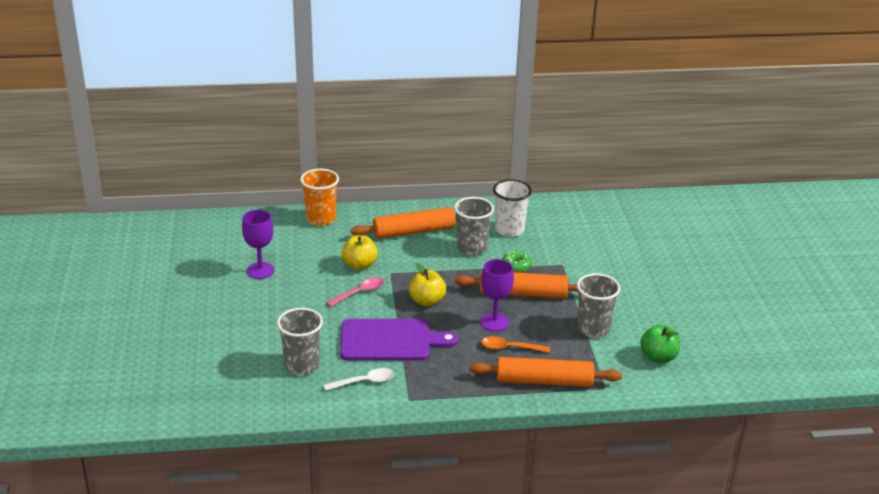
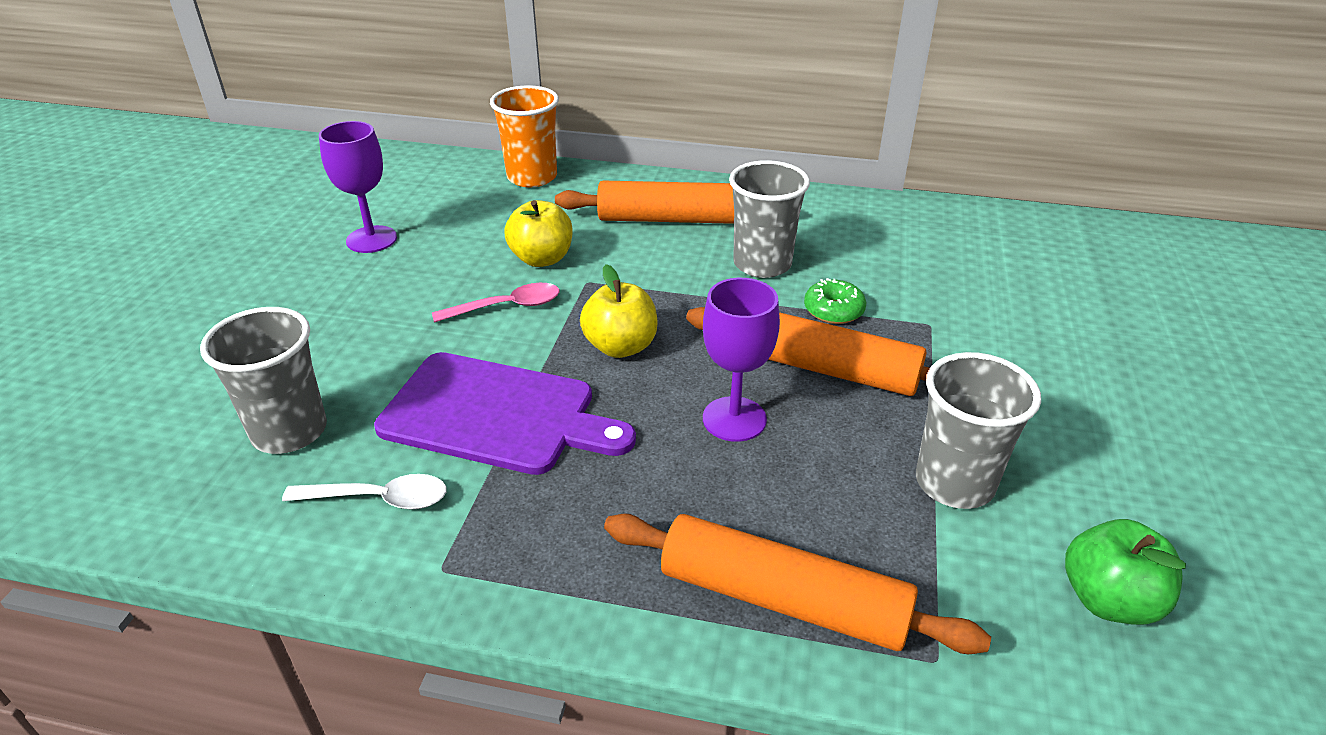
camera: 20 degrees right, 5 degrees up
orange spoon [481,336,550,353] -> none
white cup [493,179,532,237] -> none

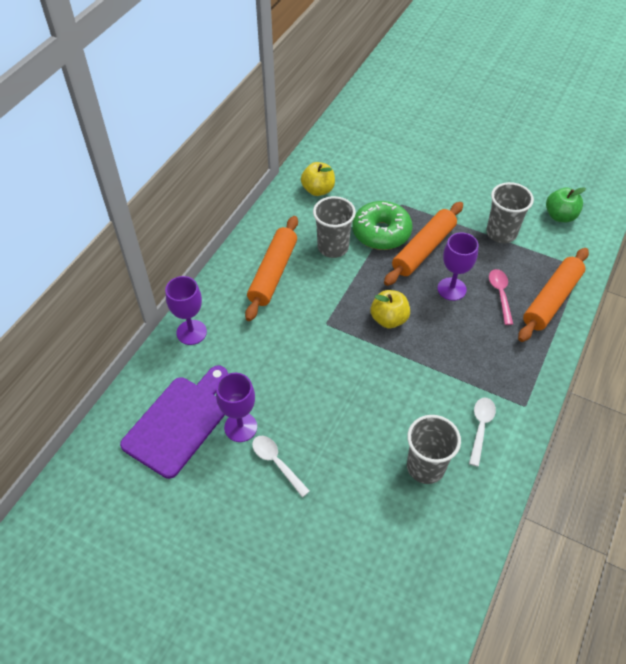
camera: 75 degrees left, 15 degrees up
purple cutting board [374,352,636,475] -> purple cutting board moved to [120,366,228,479]
pink spoon [432,283,559,323] -> pink spoon moved to [489,269,513,325]
orange cup [490,85,559,188] -> purple goblet [165,276,207,345]
yellow apple [504,200,573,267] -> yellow apple moved to [301,162,335,196]
green donut [804,278,866,324] -> green donut [352,201,413,250], size x1.98
none -> white spoon [252,436,310,497]

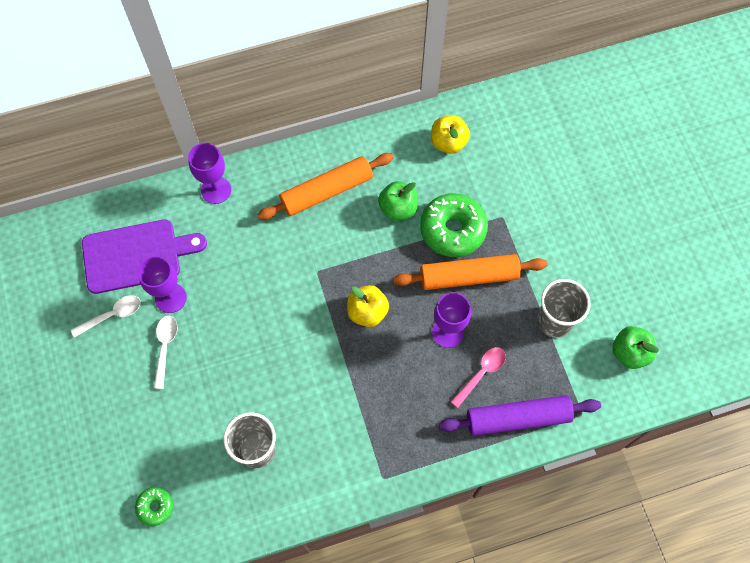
camera: 45 degrees right, 15 degrees up
grey cup [313,196,356,258] -> green apple [378,181,418,221]
white spoon [469,398,496,467] -> white spoon moved to [71,295,141,338]
orange rolling pin [518,248,589,342] -> purple rolling pin [439,395,601,436]
none -> green donut [135,487,174,526]

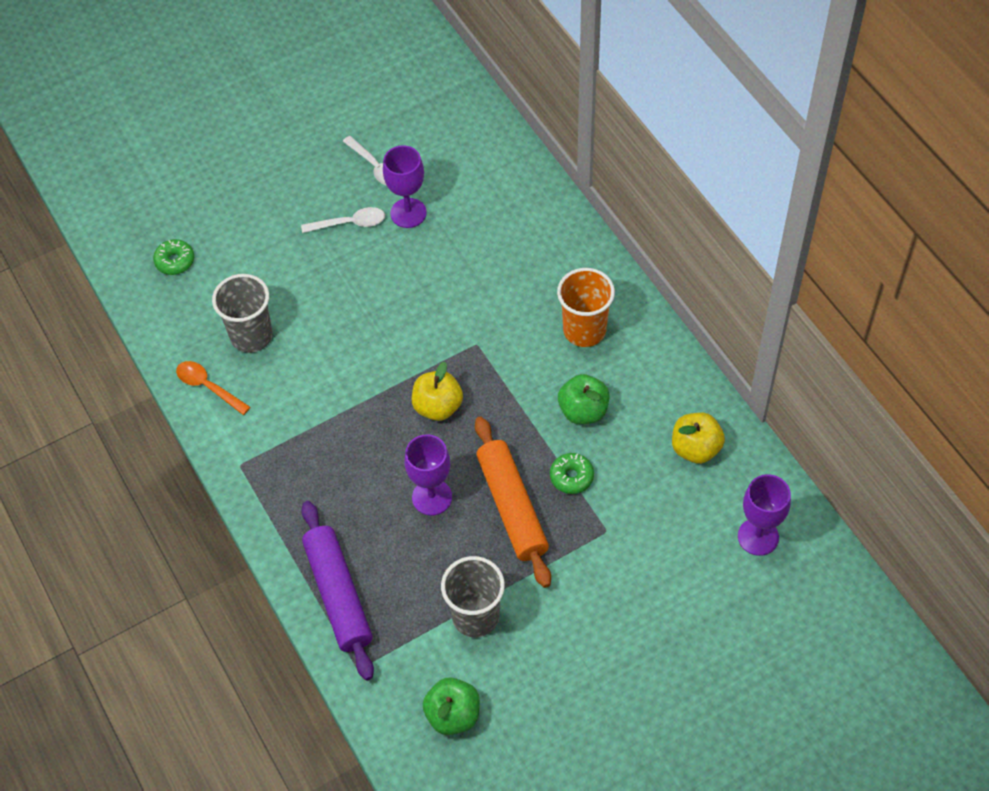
camera: 80 degrees right, 10 degrees down
purple cutting board [82,219,207,294] -> none
purple goblet [188,143,231,204] -> purple goblet moved to [738,474,791,556]
orange rolling pin [258,153,394,220] -> orange cup [557,268,615,347]
green donut [420,193,488,257] -> green donut [550,453,594,494], size x0.51
pink spoon [451,347,506,408] -> none
none -> orange spoon [176,361,250,415]

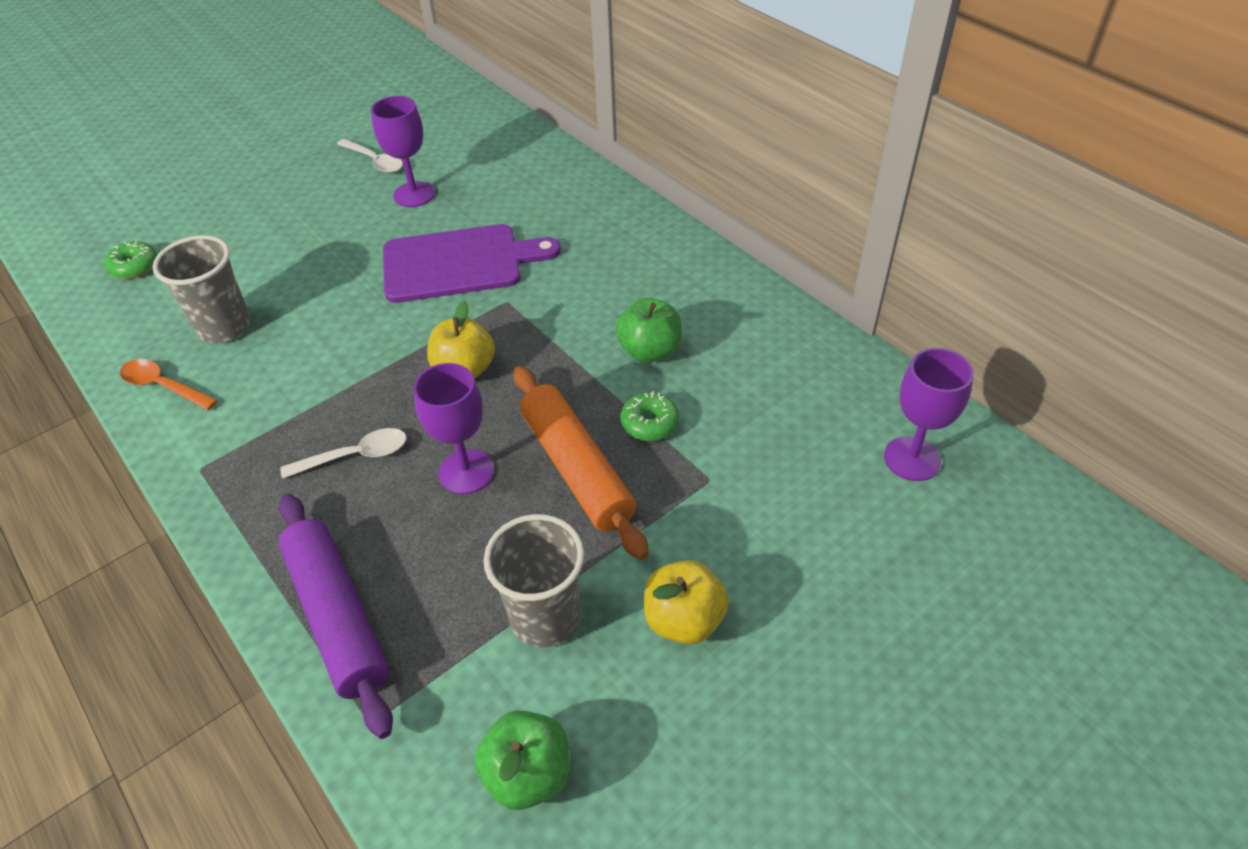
camera: 10 degrees left, 10 degrees down
white spoon [301,207,385,233] -> white spoon moved to [280,428,407,479]
orange cup [557,268,615,347] -> none
yellow apple [672,413,725,464] -> yellow apple moved to [644,560,729,645]
none -> purple cutting board [383,224,561,303]

